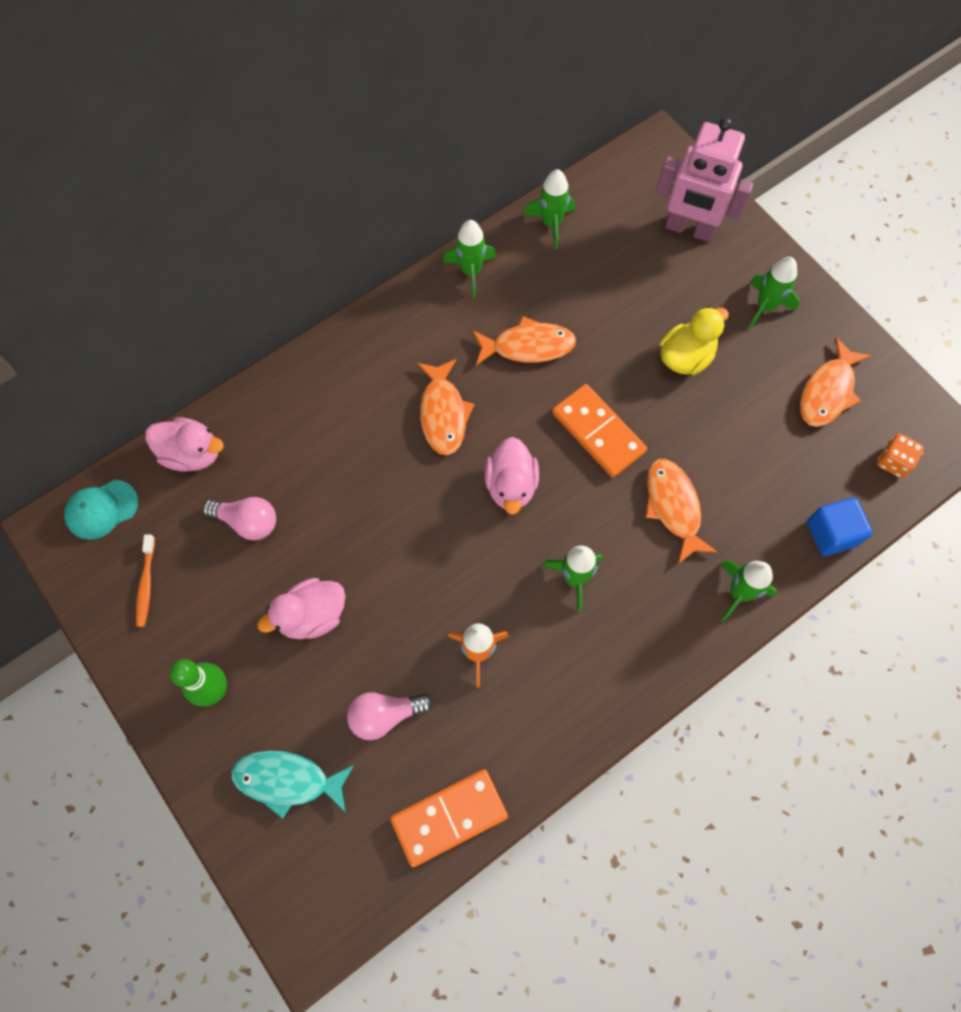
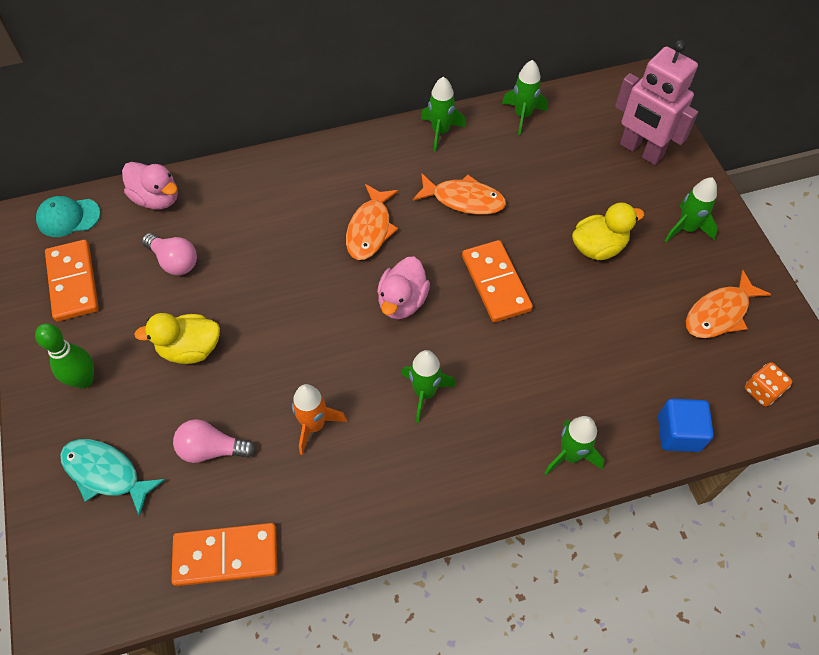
camera: 20 degrees right, 10 degrees down
orange toothbrush [136,534,155,627] -> orange domino [45,240,99,321]
pink duck [257,578,345,639] -> yellow duck [134,313,220,364]
orange fish [645,459,718,564] -> none

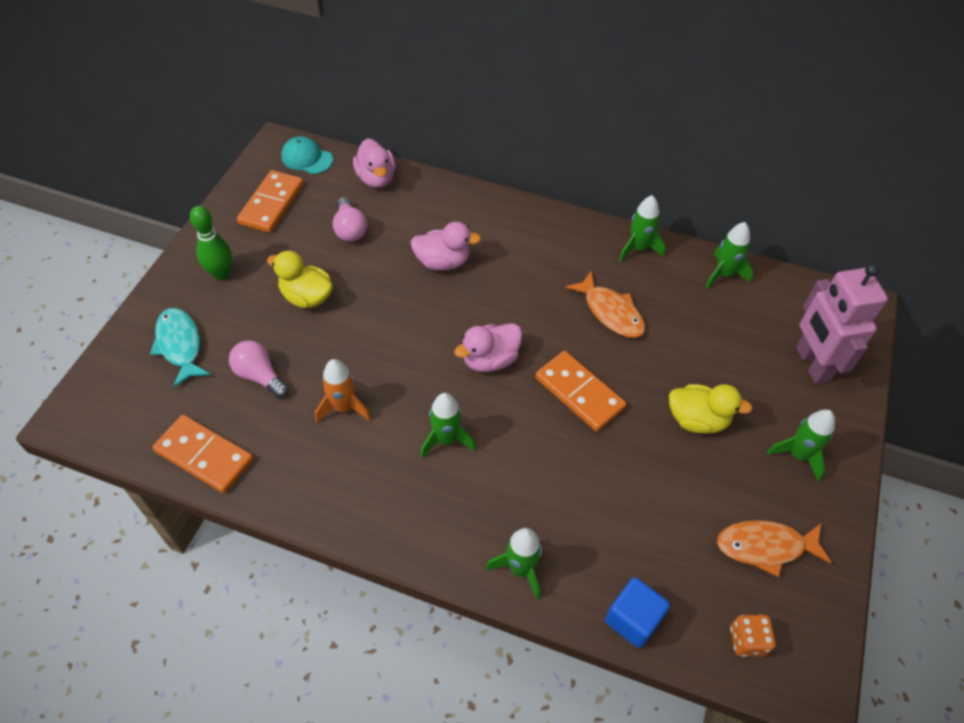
camera: 35 degrees right, 5 degrees down
orange fish [346,184,399,260] -> none
orange domino [462,240,533,322] -> orange domino turned 60 degrees counterclockwise [535,351,626,431]
none -> pink duck [410,222,481,270]

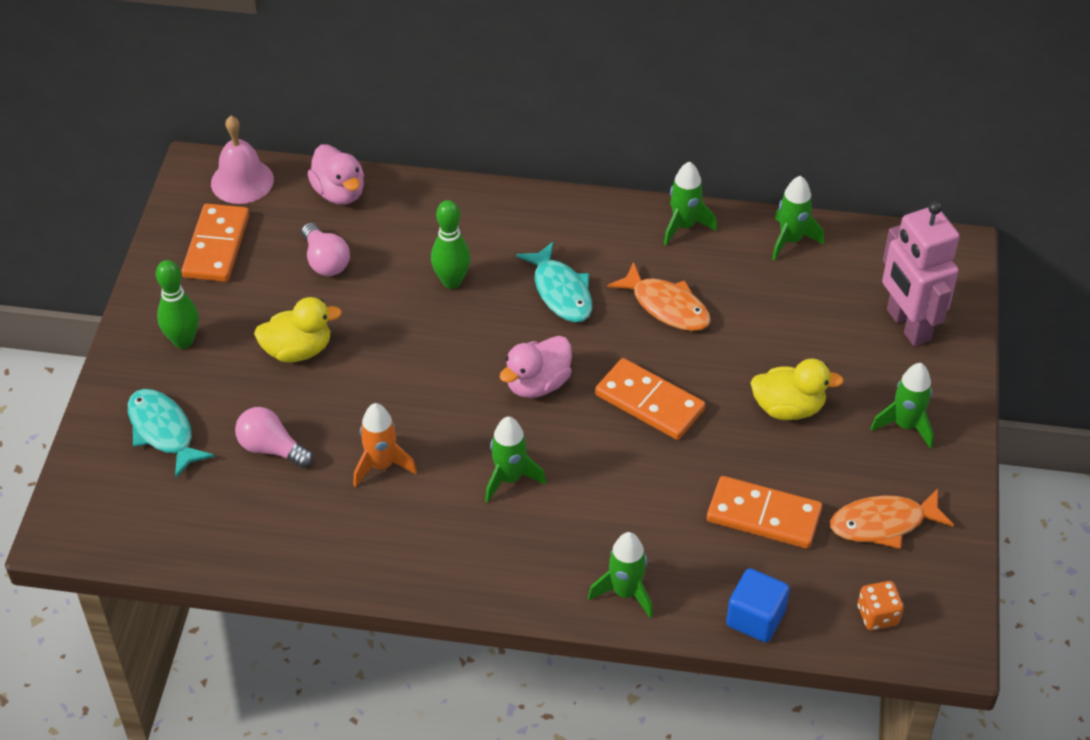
camera: 10 degrees left, 5 degrees down
orange domino [153,415,253,493] -> orange domino moved to [707,476,822,549]
yellow duck [267,251,333,308] -> yellow duck turned 150 degrees clockwise [254,297,342,363]
turquoise cap [281,136,333,174] -> pink bell [211,116,274,204]
pink duck [410,222,481,270] -> green bowling pin [431,200,471,289]
none -> turquoise fish [516,242,592,322]

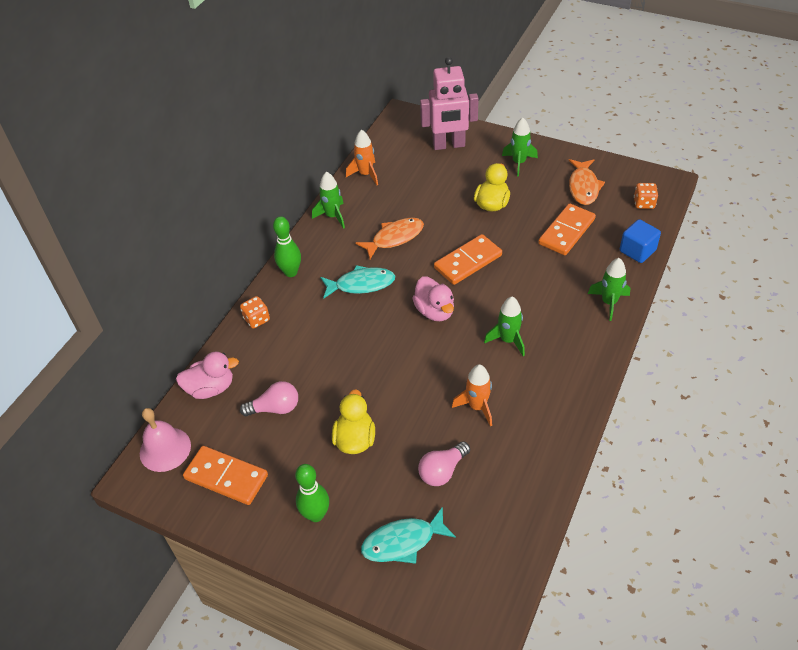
camera: 70 degrees left, 0 degrees up
green bowling pin [431,200,471,289] -> green bowling pin moved to [273,216,301,277]
green rocket [772,176,824,260] -> orange rocket [346,129,378,185]
none -> orange dice [240,296,270,329]

